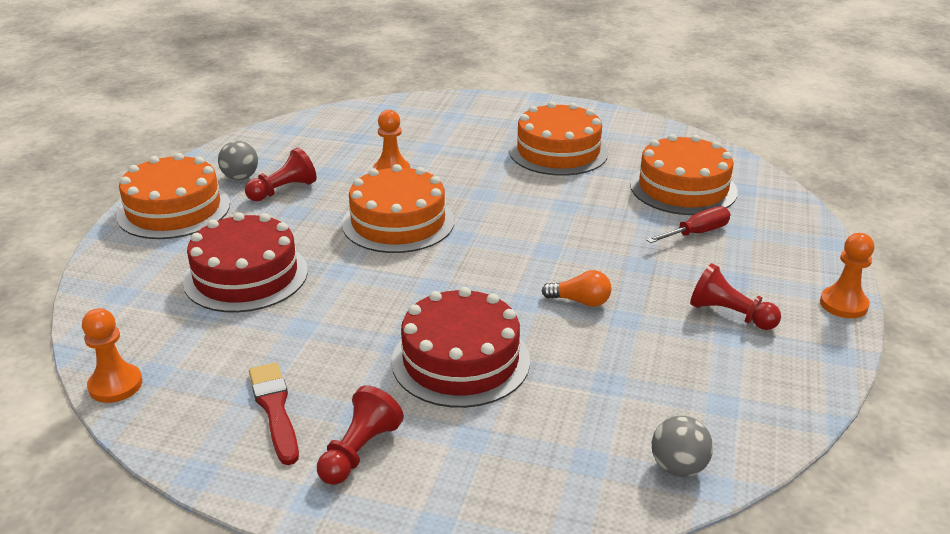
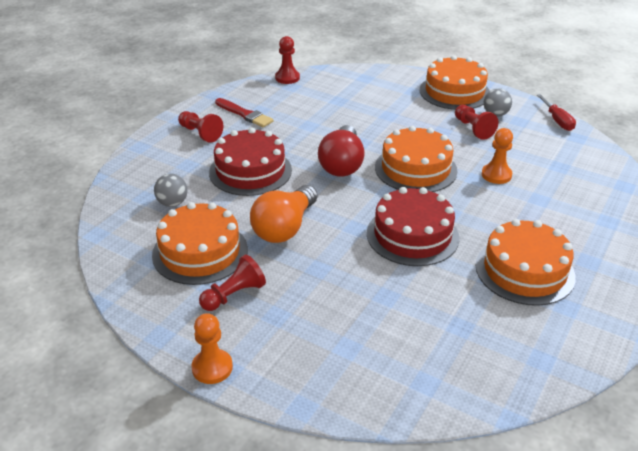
camera: 105 degrees right, 5 degrees up
orange pawn [82,308,142,403] -> red pawn [275,36,300,84]
red cake [183,212,308,312] -> red cake moved to [367,187,459,266]
red brush [249,362,299,465] -> red brush turned 45 degrees clockwise [215,98,274,127]
orange light bulb [542,270,611,307] -> orange light bulb [250,185,318,243], size x1.95
orange cake [630,134,738,215] -> orange cake moved to [152,202,248,285]
red screwdriver [646,206,731,243] -> red screwdriver moved to [537,94,576,131]
grey ball [652,416,713,477] -> grey ball moved to [154,174,188,207]
none -> red light bulb [318,125,365,177]

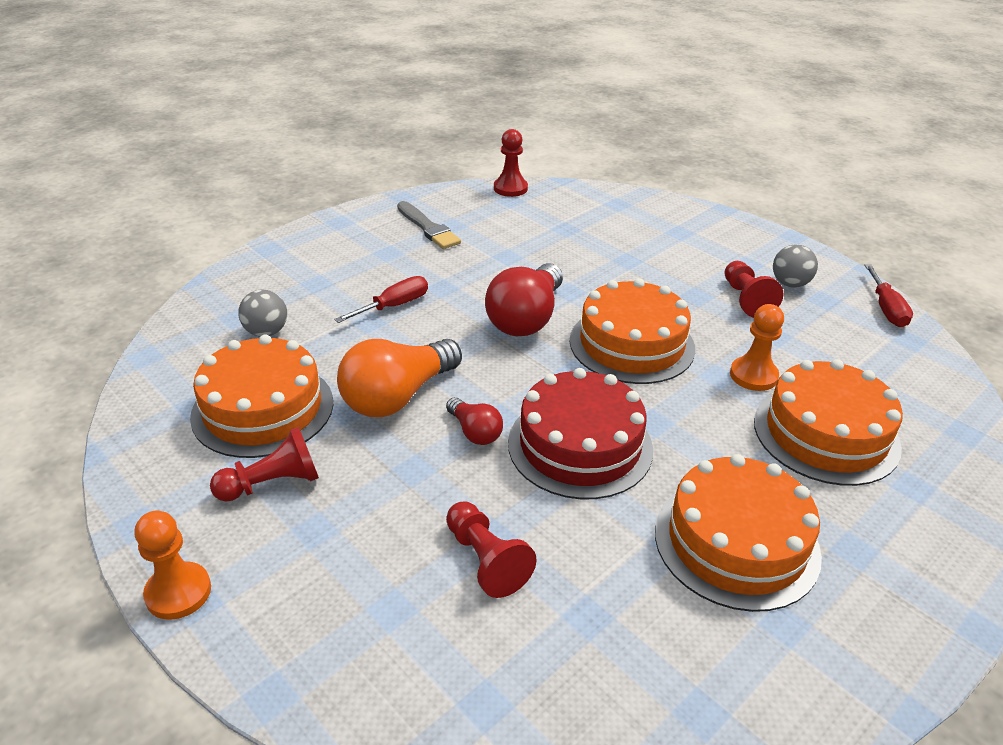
camera: 15 degrees right, 0 degrees up
red pawn [178,111,223,142] -> red pawn moved to [446,501,536,598]
red cake [209,128,292,196] -> red screwdriver [334,276,428,323]
red brush [215,98,274,127] -> grey brush [397,201,461,249]
orange cake [420,55,490,110] -> orange cake moved to [754,359,903,486]
none -> red light bulb [446,397,503,445]

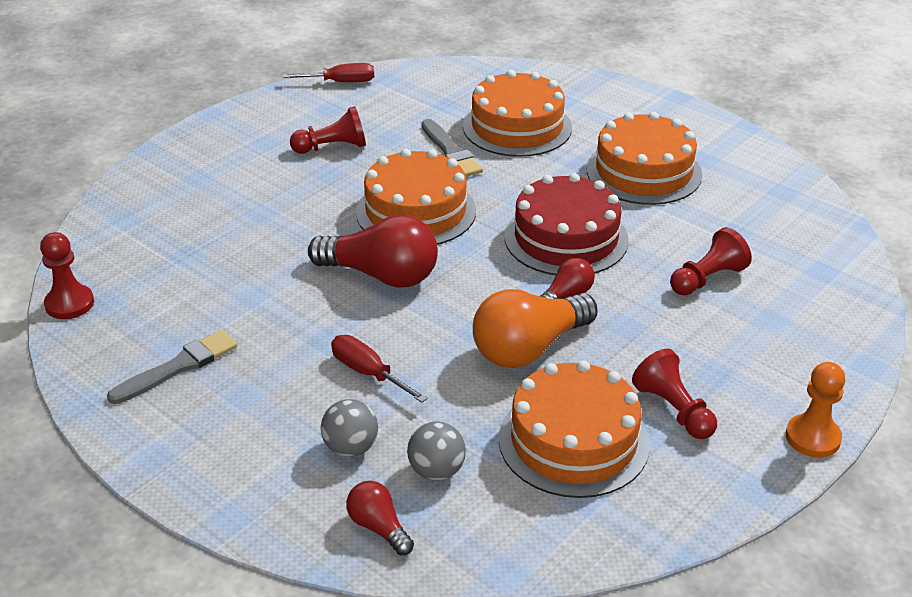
camera: 95 degrees left, 0 degrees up
orange light bulb [337,339,462,417] -> orange light bulb turned 105 degrees clockwise [473,289,598,368]
orange pawn [730,304,784,391] -> grey brush [422,119,483,177]
grey ball [773,245,818,288] -> grey ball moved to [321,399,378,457]
none -> red light bulb [346,481,414,555]

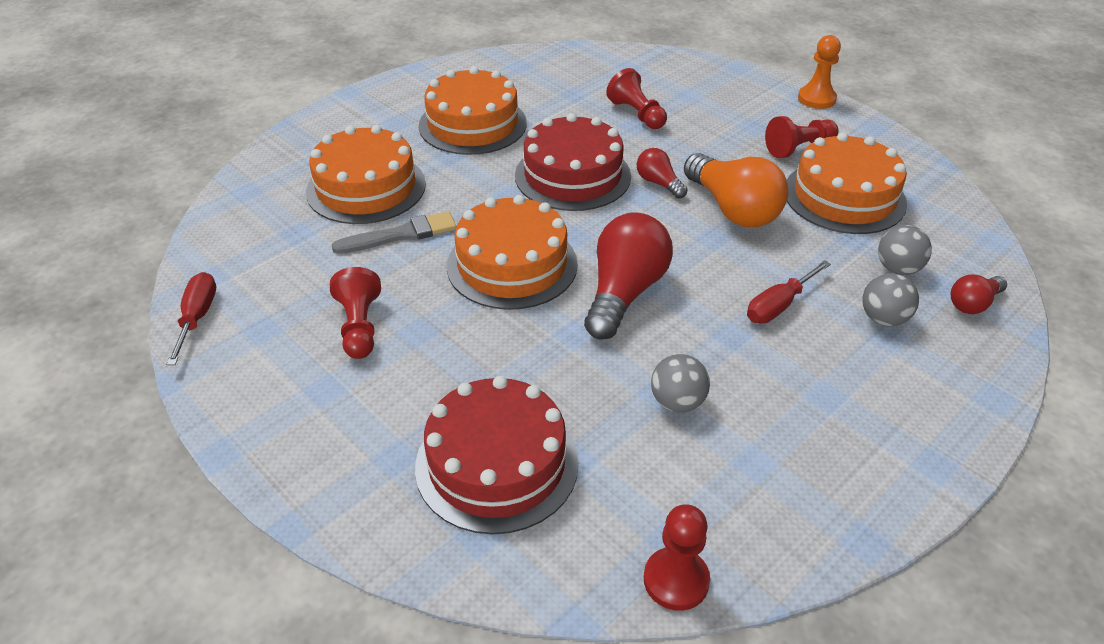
camera: 85 degrees left, 5 degrees up
grey brush [107,330,237,404] -> none
none -> red cake [415,376,579,534]
none -> grey ball [651,354,710,413]

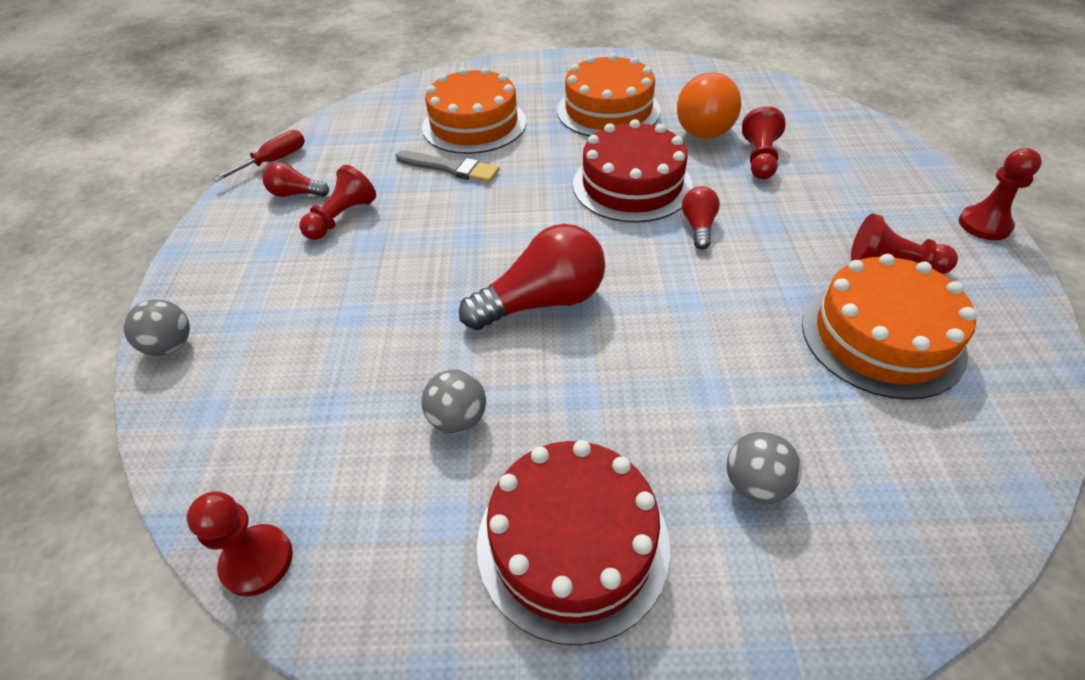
camera: 45 degrees right, 5 degrees up
red cake [415,376,579,534] -> red cake moved to [477,440,670,645]
orange cake [447,195,578,310] -> none
orange light bulb [684,153,789,227] -> orange light bulb moved to [677,72,741,139]
red screwdriver [747,260,831,324] -> none
orange pawn [798,35,841,109] -> red pawn [959,148,1042,240]
grey ball [878,225,932,275] -> grey ball moved to [124,300,190,356]
red light bulb [951,275,1007,314] -> red light bulb moved to [263,162,329,197]

